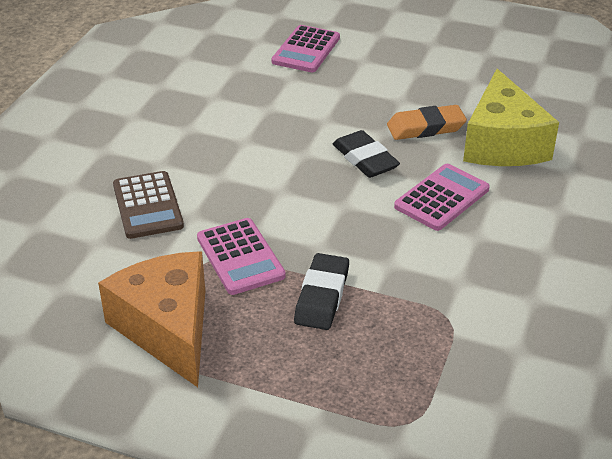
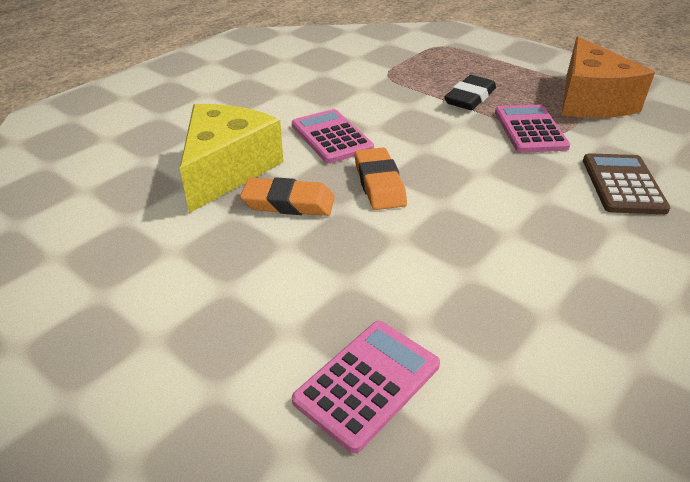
camera: 160 degrees left, 0 degrees up
black eraser [333,130,400,178] -> orange eraser [355,148,407,210]
pink calculator [394,164,490,231] -> pink calculator turned 90 degrees clockwise [292,109,374,163]

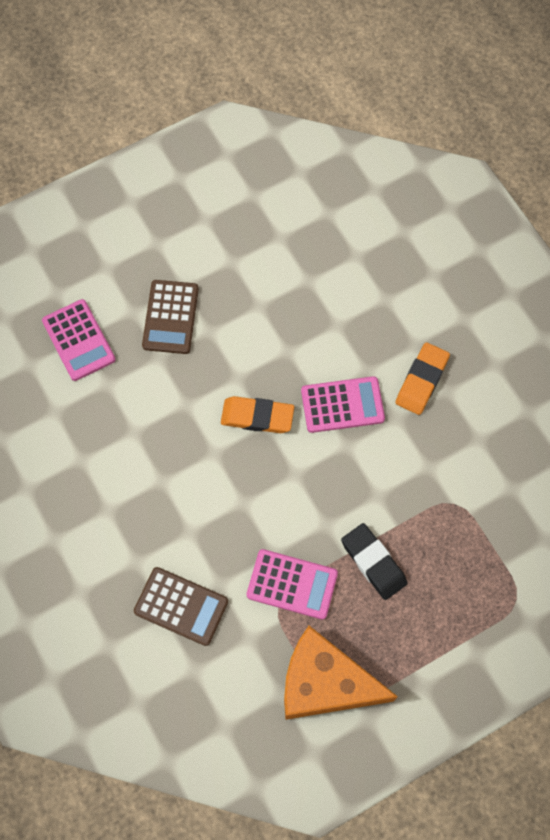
camera: 110 degrees right, 30 degrees up
yellow cheese [180,104,283,213] -> none
orange eraser [240,177,335,216] -> orange eraser moved to [395,342,450,415]
none -> brown calculator [142,280,199,354]

